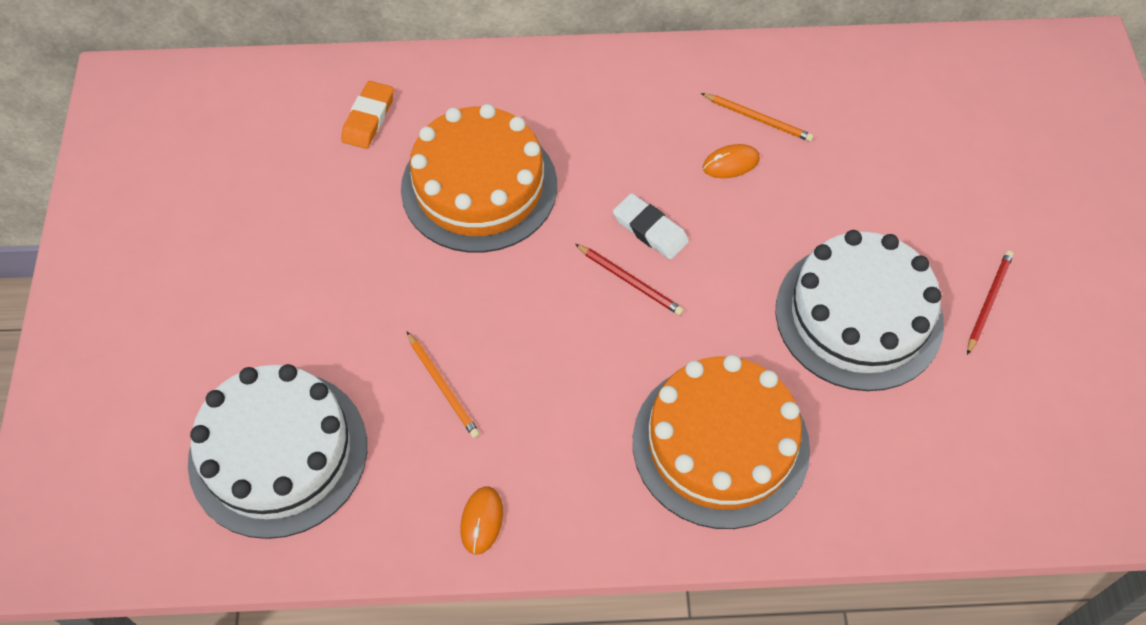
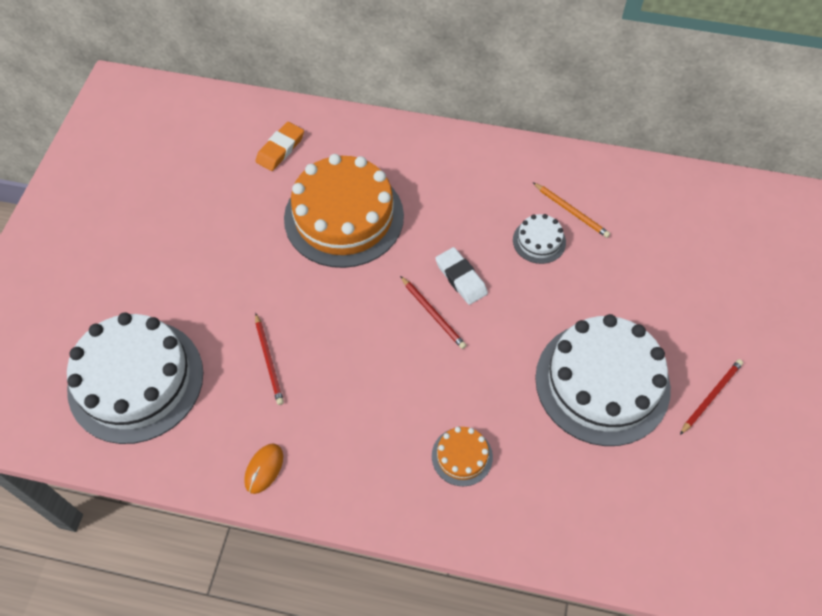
camera: 15 degrees right, 0 degrees up
orange pencil [407,332,480,438] -> red pencil [255,313,284,405]
orange cake [633,355,810,529] -> orange cake [432,427,493,486], size x0.44
orange mouse [703,144,760,178] -> white cake [513,214,566,264]

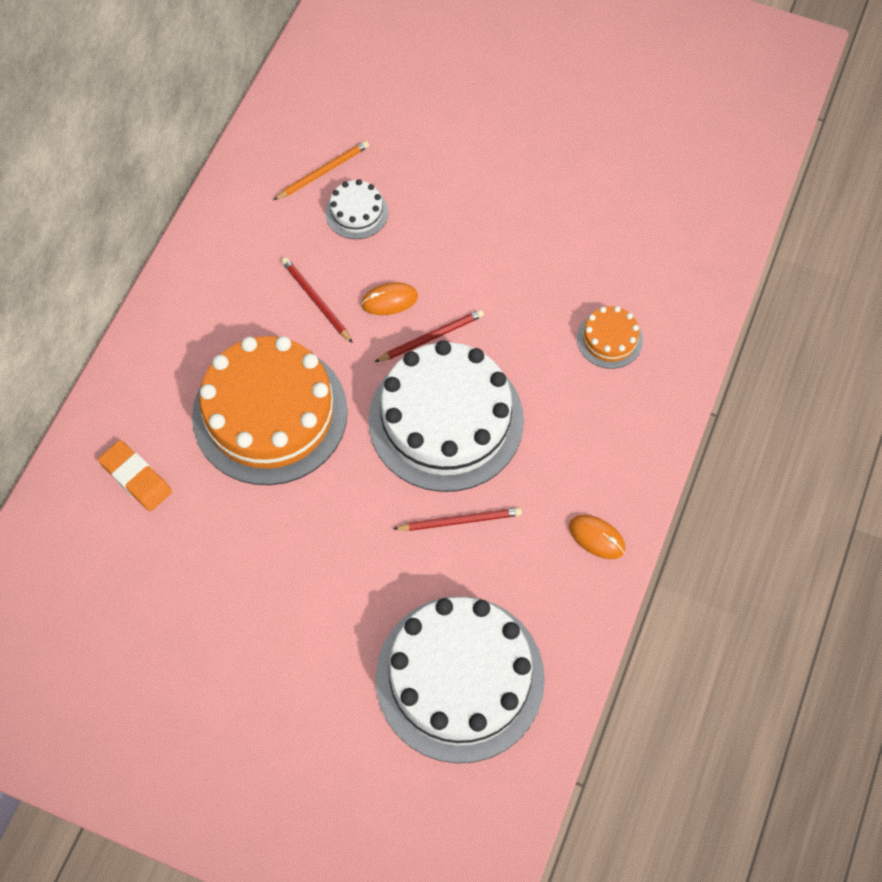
camera: 80 degrees left, 5 degrees up
white eraser [435,247,488,305] -> orange mouse [361,282,418,315]
white cake [535,314,671,446] -> white cake moved to [369,340,524,492]
red pencil [680,359,743,435] -> red pencil moved to [282,257,353,343]

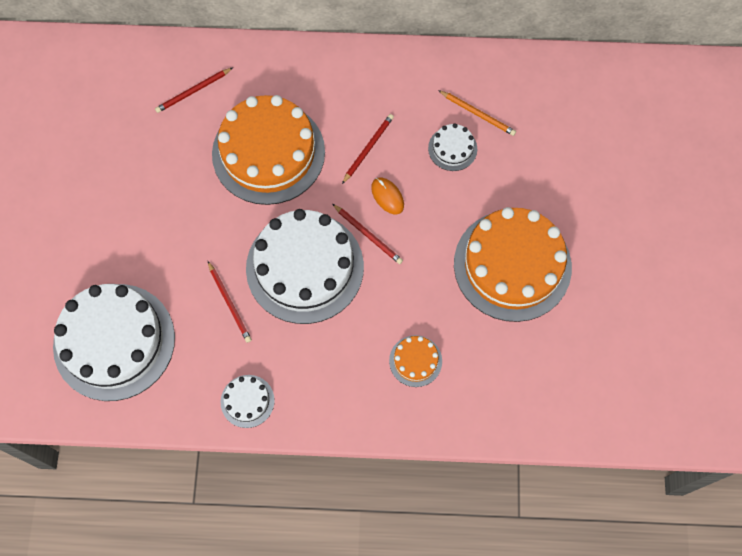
camera: 70 degrees right, 5 degrees up
orange eraser [98,440,172,511] -> red pencil [155,68,233,113]
orange mouse [569,515,625,559] -> white cake [221,375,275,428]
none -> orange cake [454,207,572,322]

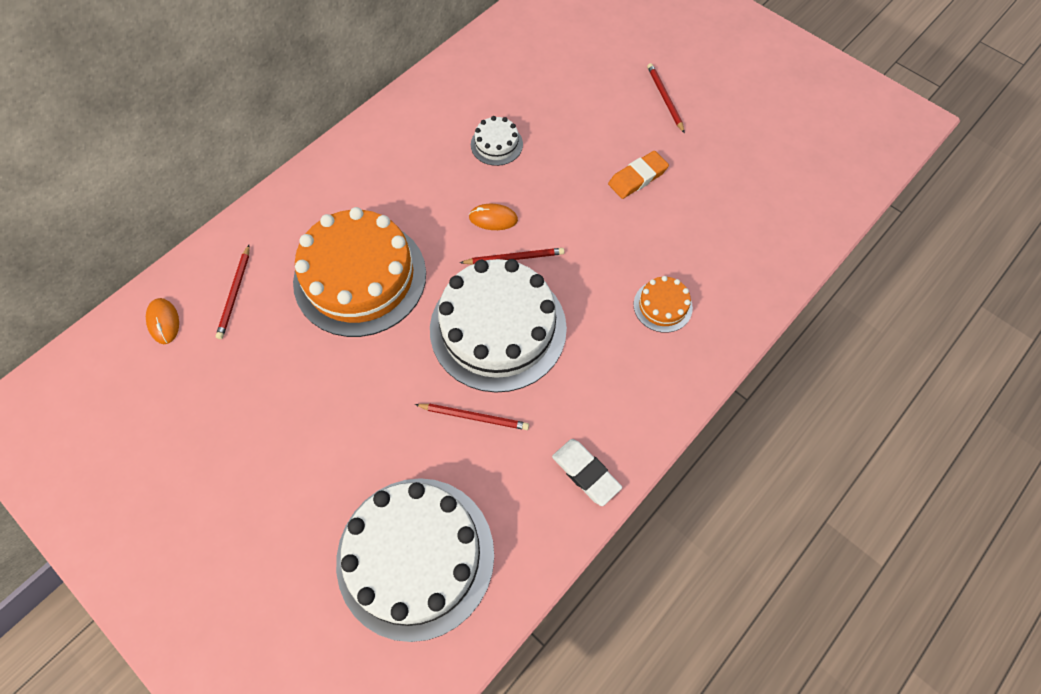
camera: 50 degrees left, 5 degrees down
white cake [221,375,275,428] -> white eraser [552,439,622,506]
red pencil [342,114,394,184] -> red pencil moved to [647,63,685,134]
orange pencil [438,90,516,136] -> none
orange cake [454,207,572,322] -> orange eraser [608,151,669,199]
none -> orange mouse [146,298,179,344]

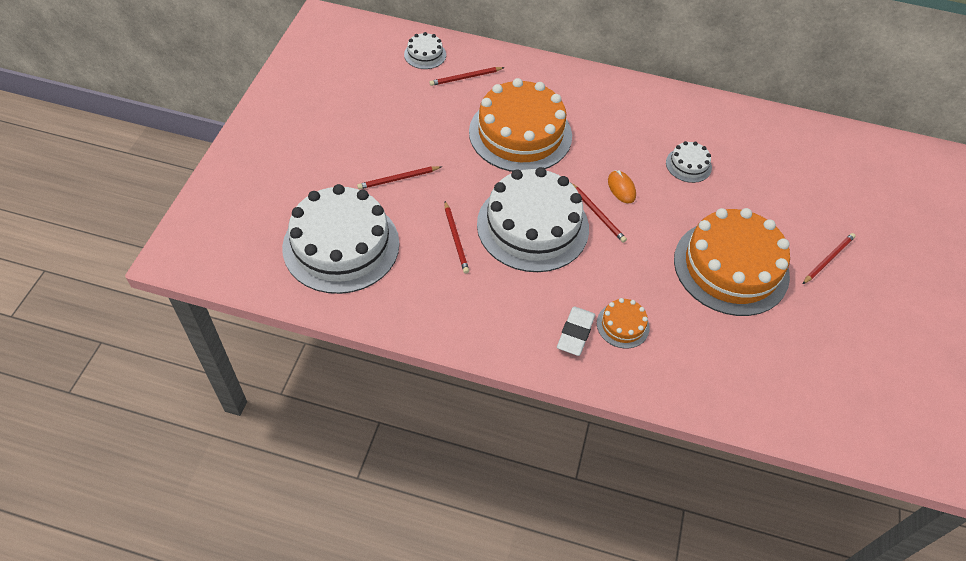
camera: 60 degrees right, 10 degrees down
orange mouse [146,298,179,344] -> white cake [404,32,446,69]
white eraser [552,439,622,506] -> white eraser moved to [557,307,595,356]
orange eraser [608,151,669,199] -> orange cake [674,208,790,316]
none -> red pencil [357,166,441,189]

